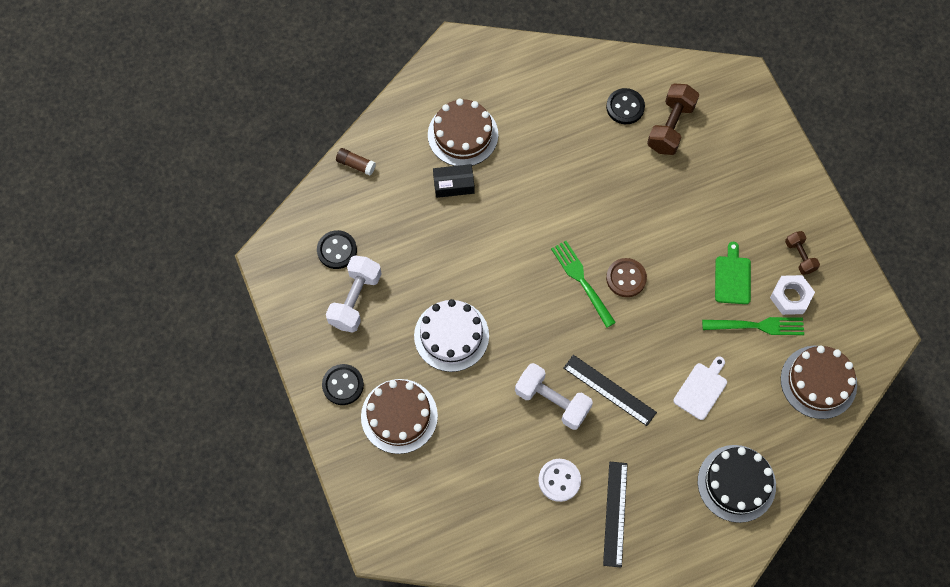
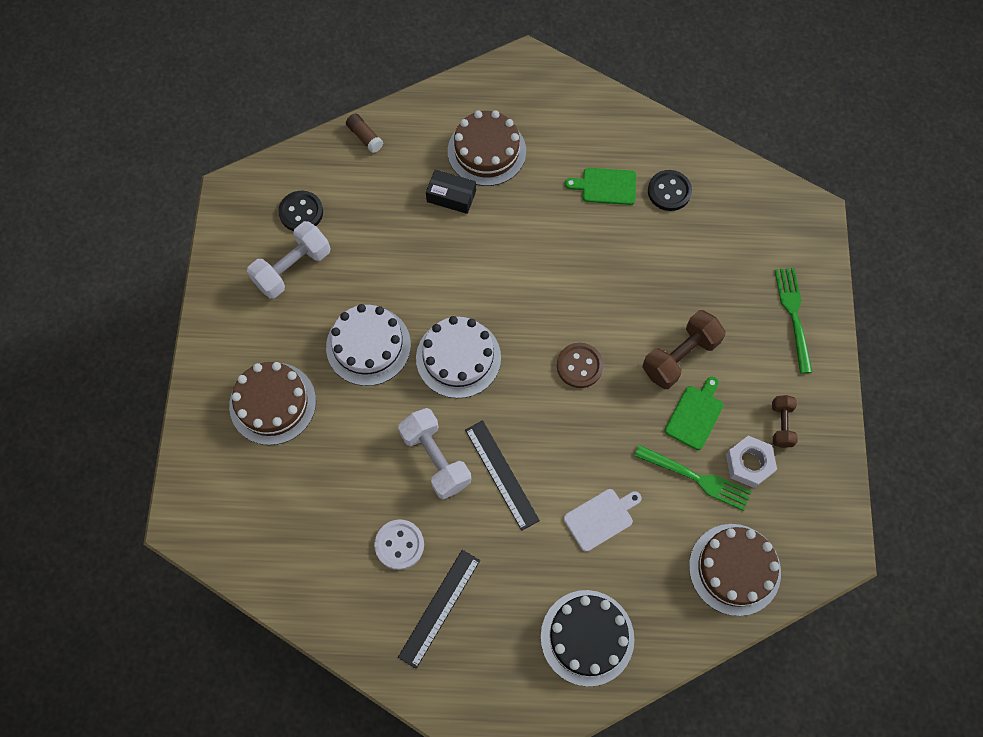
camera: 25 degrees right, 0 degrees up
black button [322,364,364,405] -> none
green fork [551,241,616,328] -> green fork moved to [775,268,812,373]
brown dumbbell [647,83,699,155] -> brown dumbbell moved to [642,310,726,389]
none -> white cake [416,316,501,398]
none -> green cutting board [565,168,636,205]

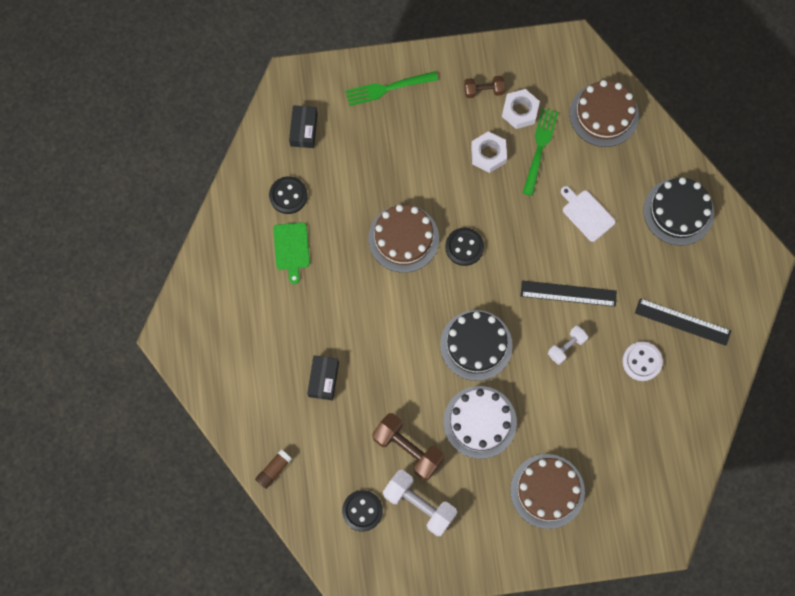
camera: 100 degrees left, 5 degrees up
white dumbbell [398,408,471,500] -> white dumbbell [548,326,588,365], size x0.58
white cake [416,316,501,398] -> black cake [440,310,513,381]
brown cake [448,110,526,186] -> brown cake moved to [369,205,439,273]
black ruler [465,420,540,531] -> black ruler turned 45 degrees clockwise [521,280,617,307]
brown button [557,343,603,388] -> black button [445,228,484,266]
brown dumbbell [642,310,726,389] -> brown dumbbell moved to [372,413,445,480]
green cutting board [665,377,724,450] -> white nut [471,131,507,173]
none -> black box [289,105,318,148]

